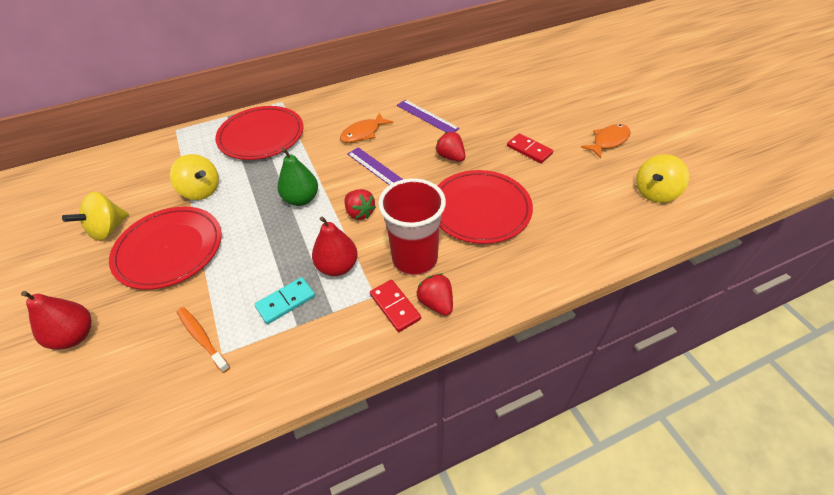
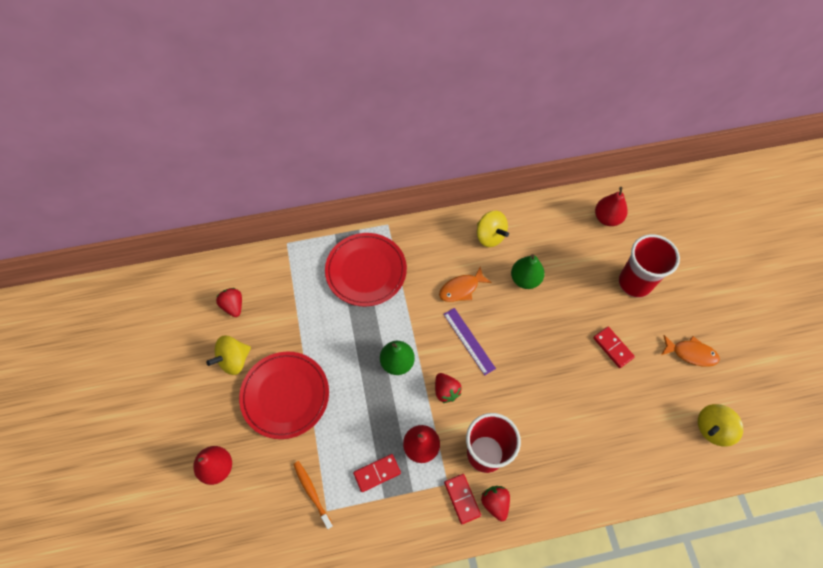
camera: 10 degrees right, 15 degrees up
yellow spinning top [170,154,219,200] -> yellow spinning top moved to [477,211,509,247]
turquoise domino [254,277,315,324] -> red domino [353,454,401,492]
purple ruler [397,100,460,132] -> green pear [511,254,545,289]
red strawberry [435,132,465,162] -> red strawberry moved to [216,288,242,317]
red plate [437,170,533,244] -> none
orange fish [581,124,631,158] -> orange fish turned 45 degrees clockwise [661,335,720,367]
none -> red pear [595,187,628,226]
none -> red cup [619,234,680,297]

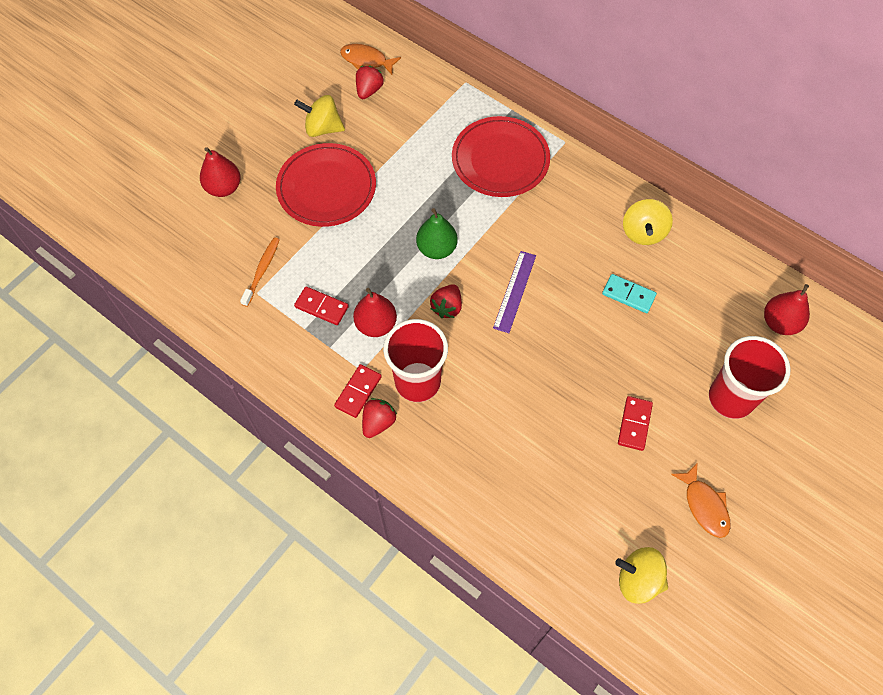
camera: 50 degrees right, 0 degrees up
orange fish [439,266,492,302] -> orange fish moved to [340,44,401,75]
green pear [511,254,545,289] -> turquoise domino [602,274,657,313]

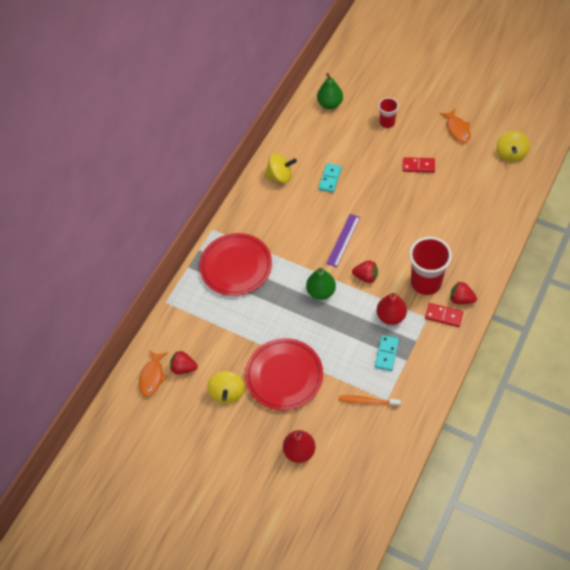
camera: 95 degrees left, 5 degrees down
red domino [294,286,349,325] -> turquoise domino [375,335,399,371]
purple ruler [493,251,536,333] -> purple ruler turned 75 degrees counterclockwise [326,214,360,267]
orange fish [671,462,731,538] -> orange fish turned 105 degrees clockwise [440,108,471,143]
red cup [709,336,791,419] -> red cup [378,98,399,128], size x0.55
red pear [764,284,810,335] -> green pear [317,73,343,109]

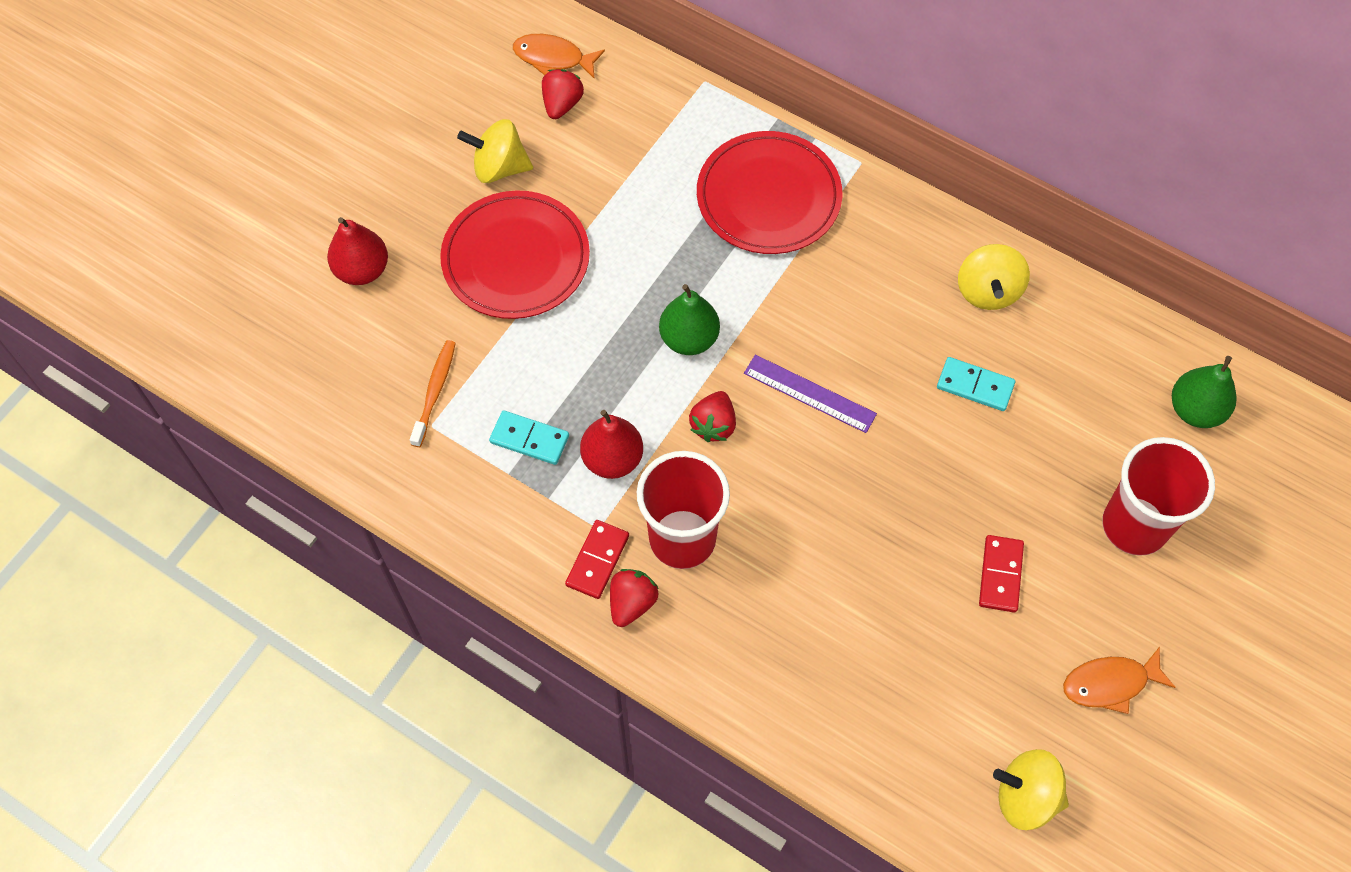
camera: 90 degrees right, 5 degrees up
red cup [378,98,399,128] -> red cup [1102,437,1215,556], size x1.82

